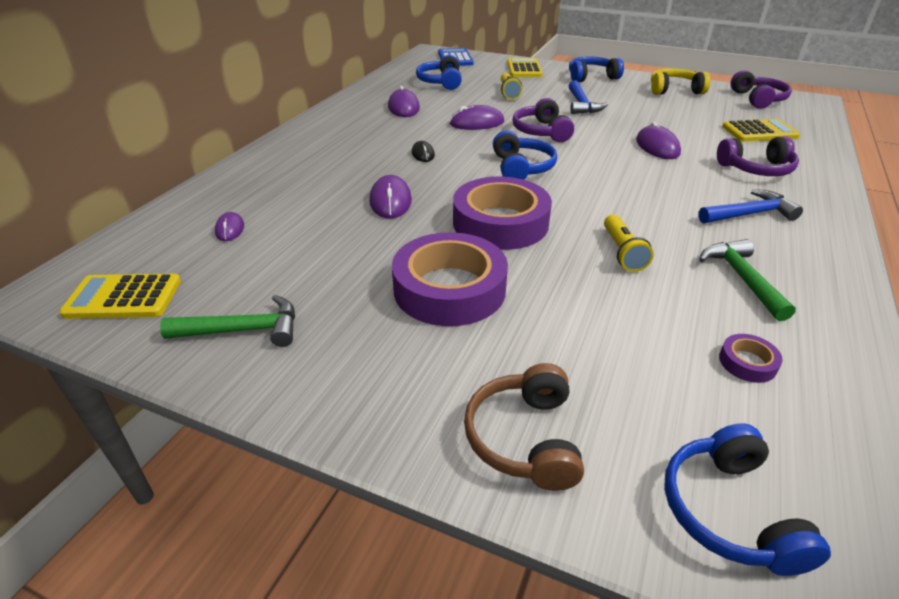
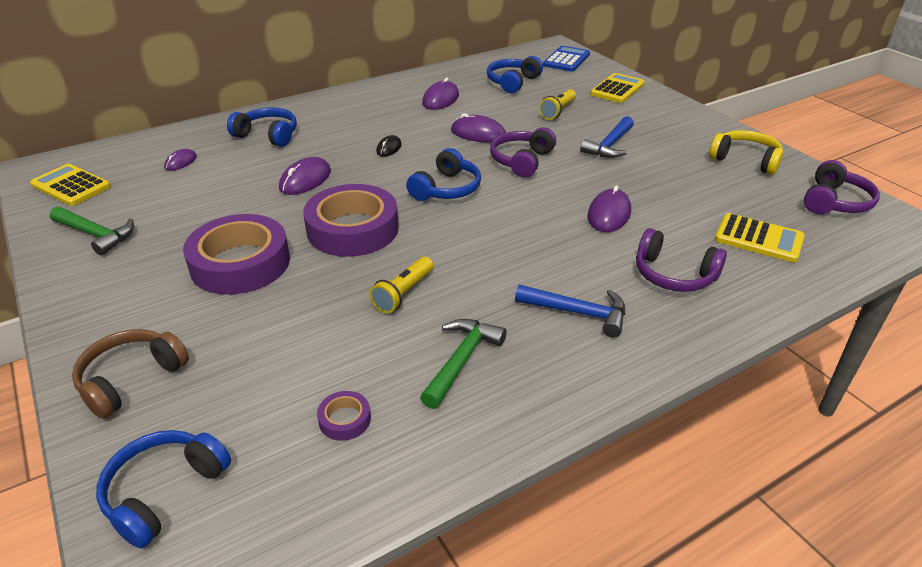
camera: 35 degrees right, 0 degrees up
blue headphones [569,56,624,82] -> blue headphones moved to [227,108,297,147]

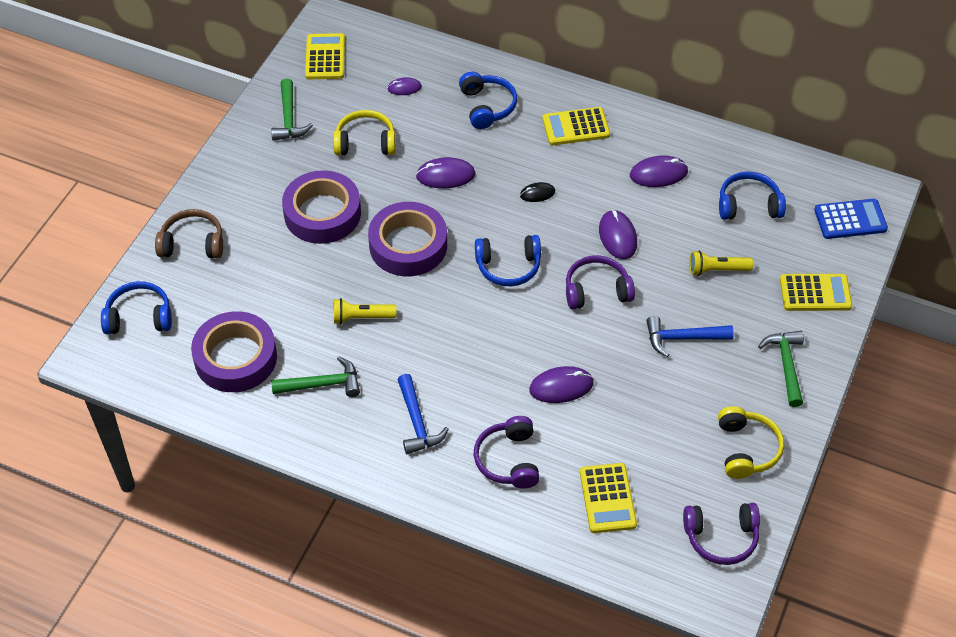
camera: 55 degrees right, 15 degrees up
purple tape [317,391,371,441] -> purple tape [191,311,277,392], size x2.43
none -> yellow headphones [333,110,396,155]
none -> yellow calculator [542,107,610,145]
none -> green hammer [758,331,804,407]

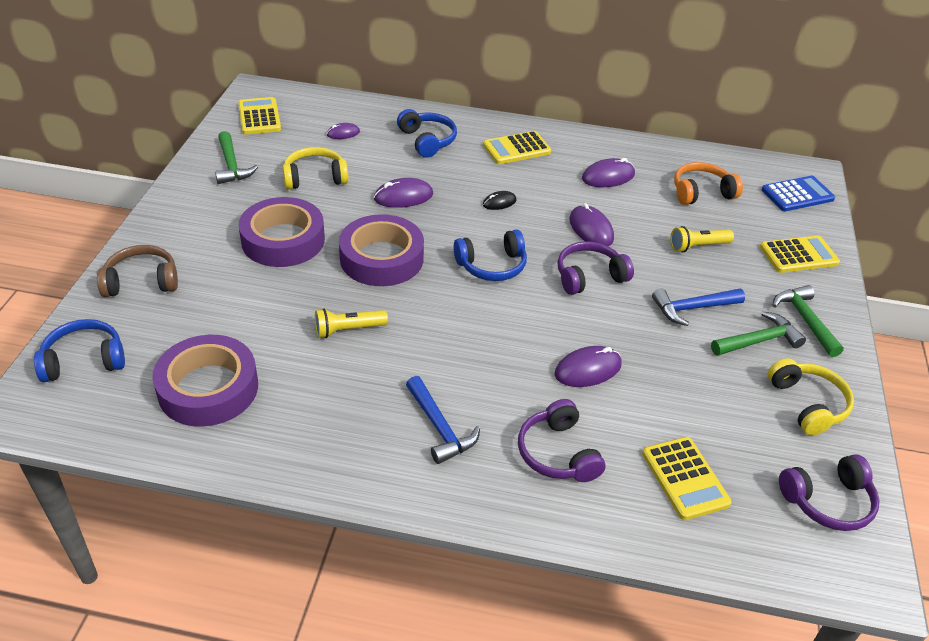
camera: 15 degrees left, 10 degrees down
green hammer [271,356,360,397] -> green hammer moved to [711,312,806,356]
blue headphones [719,171,786,220] -> orange headphones [674,162,743,205]

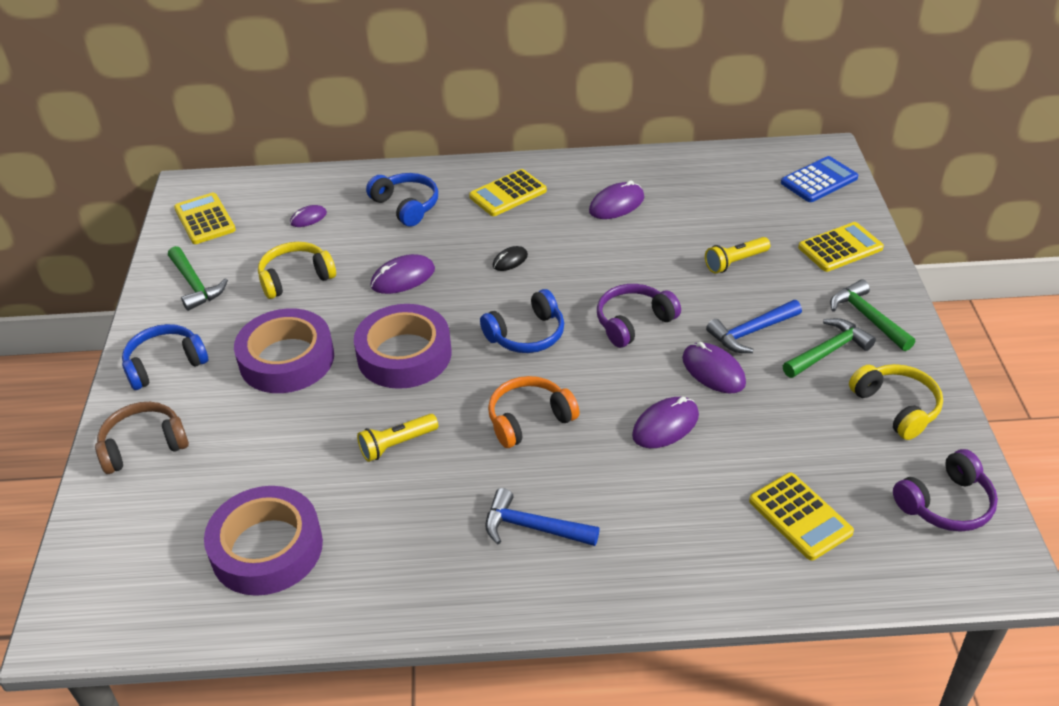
camera: 10 degrees left, 0 degrees up
blue headphones [34,319,125,382] -> blue headphones moved to [122,324,208,390]
blue hammer [406,376,480,464] -> blue hammer turned 150 degrees clockwise [485,488,600,546]
purple headphones [518,399,605,482] -> none
purple mouse [569,203,614,246] -> purple mouse moved to [682,342,746,393]
orange headphones [674,162,743,205] -> orange headphones moved to [488,376,580,448]

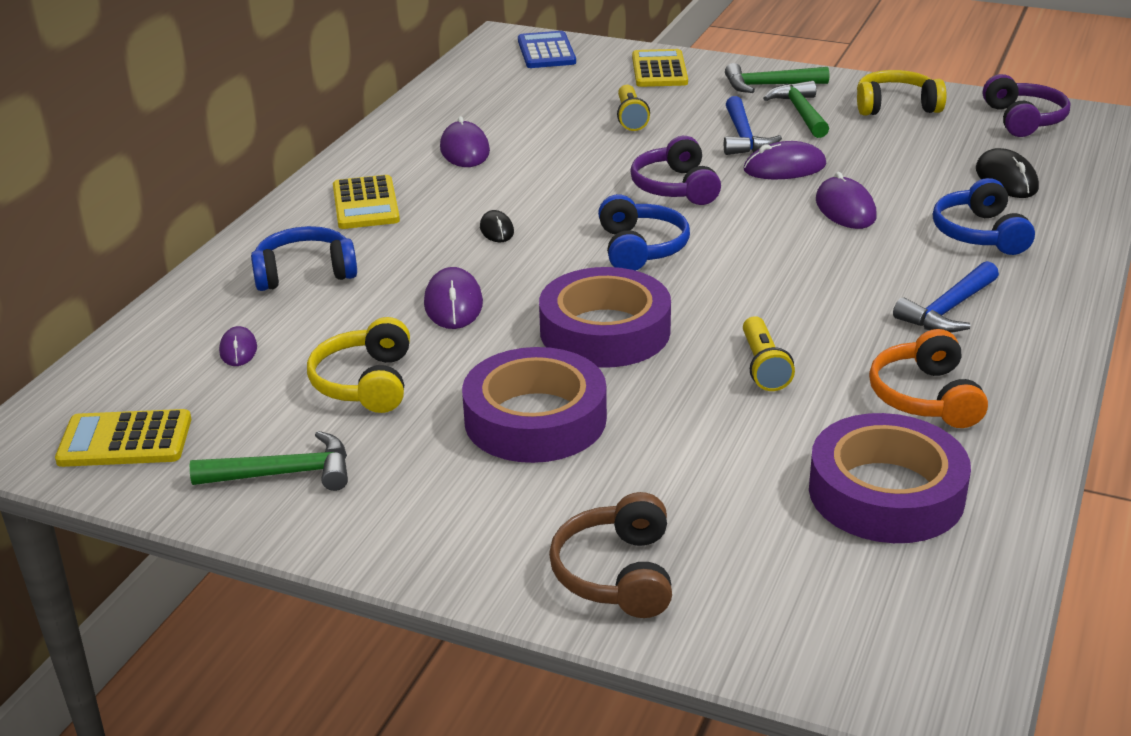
camera: 65 degrees left, 10 degrees down
blue headphones [122,324,208,390] -> blue headphones moved to [933,178,1035,255]
orange headphones [488,376,580,448] -> orange headphones moved to [869,329,988,428]
yellow calculator [749,473,854,560] -> black mouse [976,148,1039,198]

